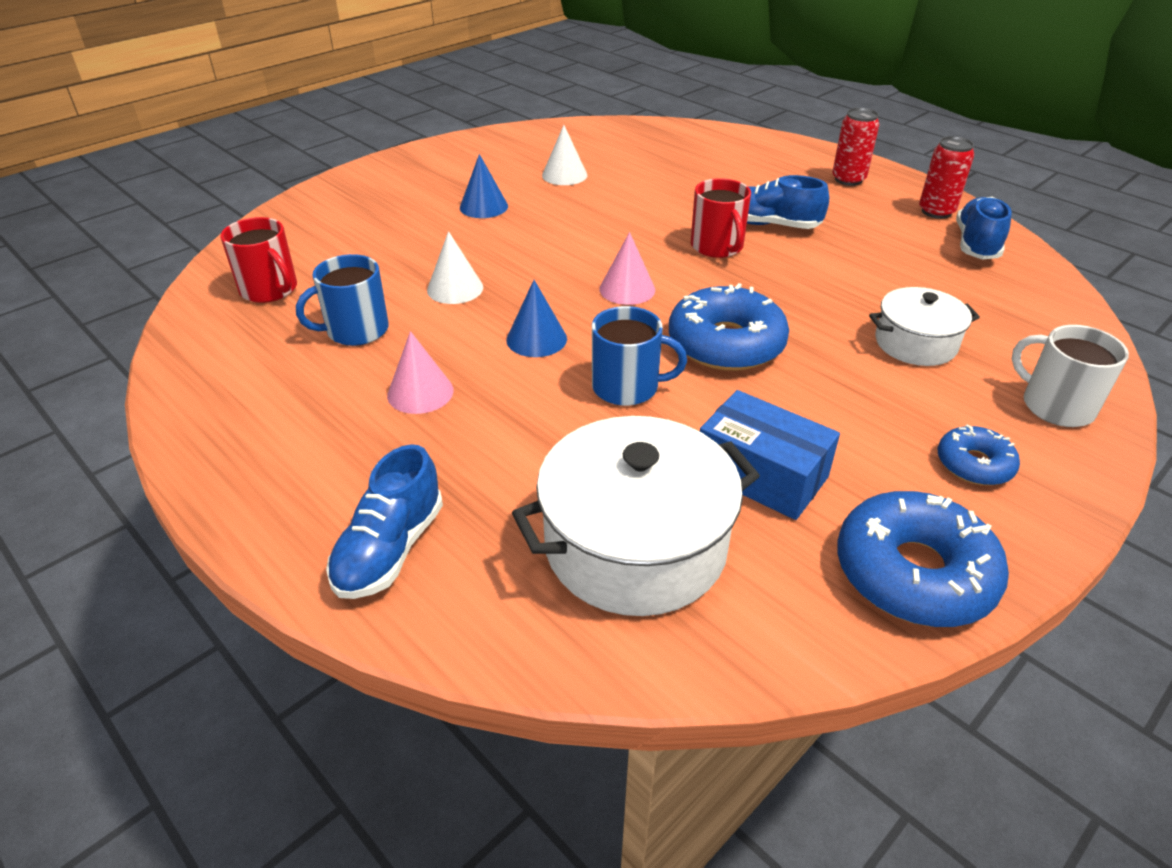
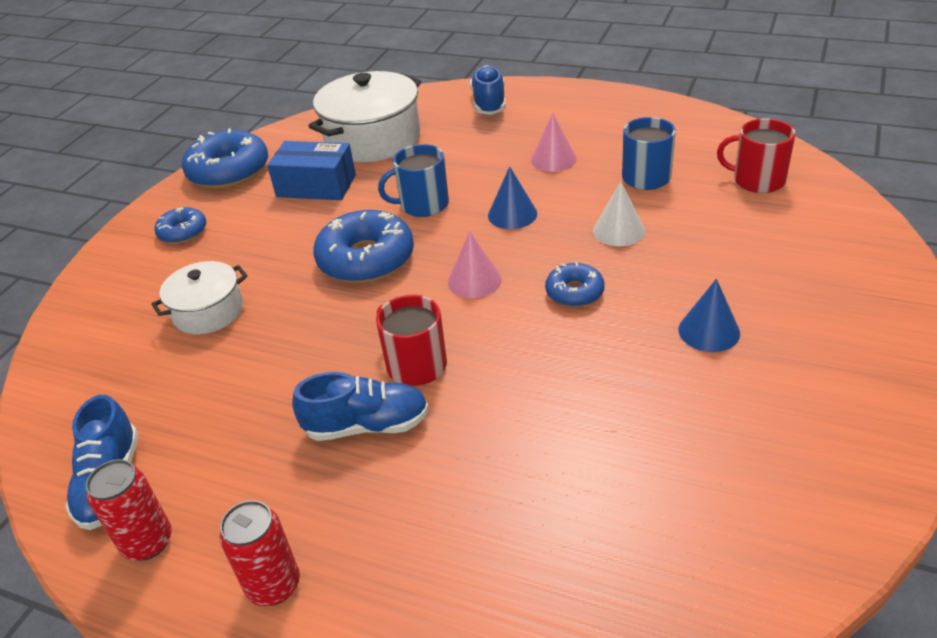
camera: 160 degrees right, 0 degrees up
white cone [542,125,587,185] -> none
white mug [1012,325,1129,427] -> none
none -> blue donut [545,262,605,307]

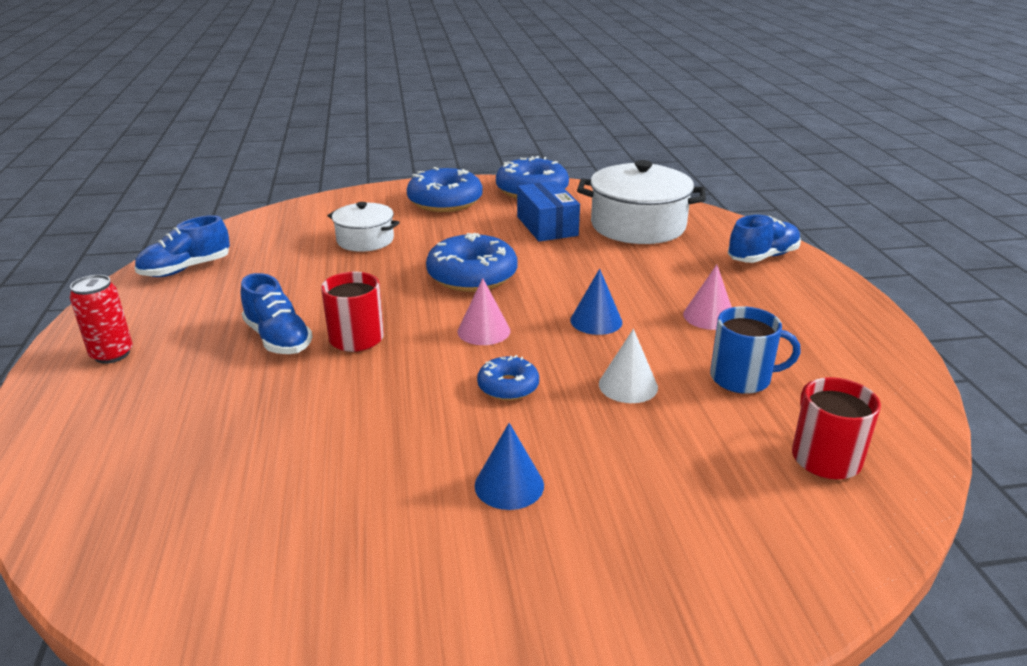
camera: 55 degrees right, 10 degrees down
red can [86,459,172,561] -> none
blue donut [154,207,206,244] -> blue donut [407,167,482,212], size x1.83
blue mug [378,144,449,217] -> none

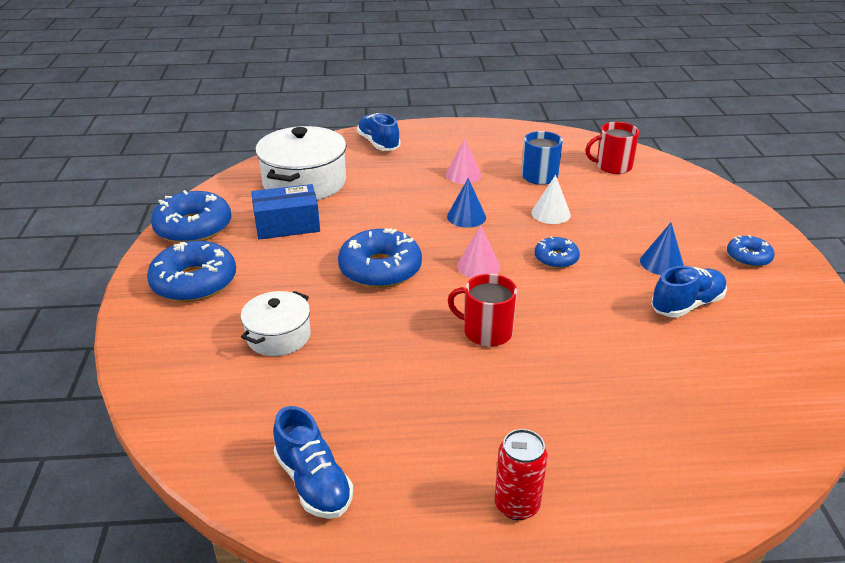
camera: 85 degrees left, 5 degrees up
blue shoe [241,273,313,354] -> blue shoe moved to [651,266,727,318]
none -> blue donut [727,235,774,267]

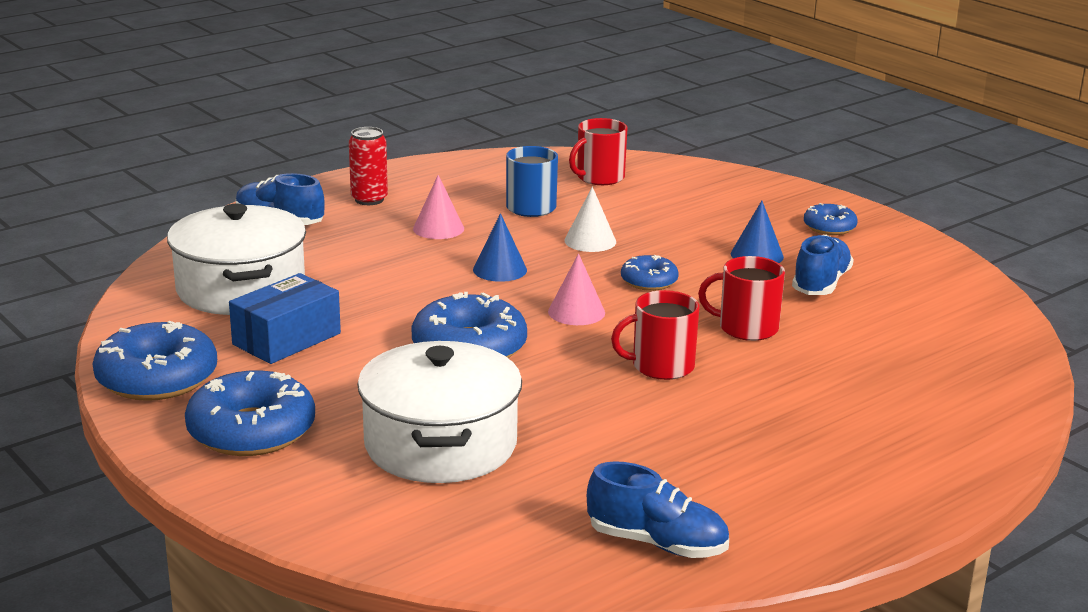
camera: 35 degrees left, 10 degrees down
white pot [241,291,311,356] -> white pot [357,341,522,483], size x1.73
red can [494,429,548,520] -> red can moved to [349,127,388,205]
none -> red mug [698,256,785,341]

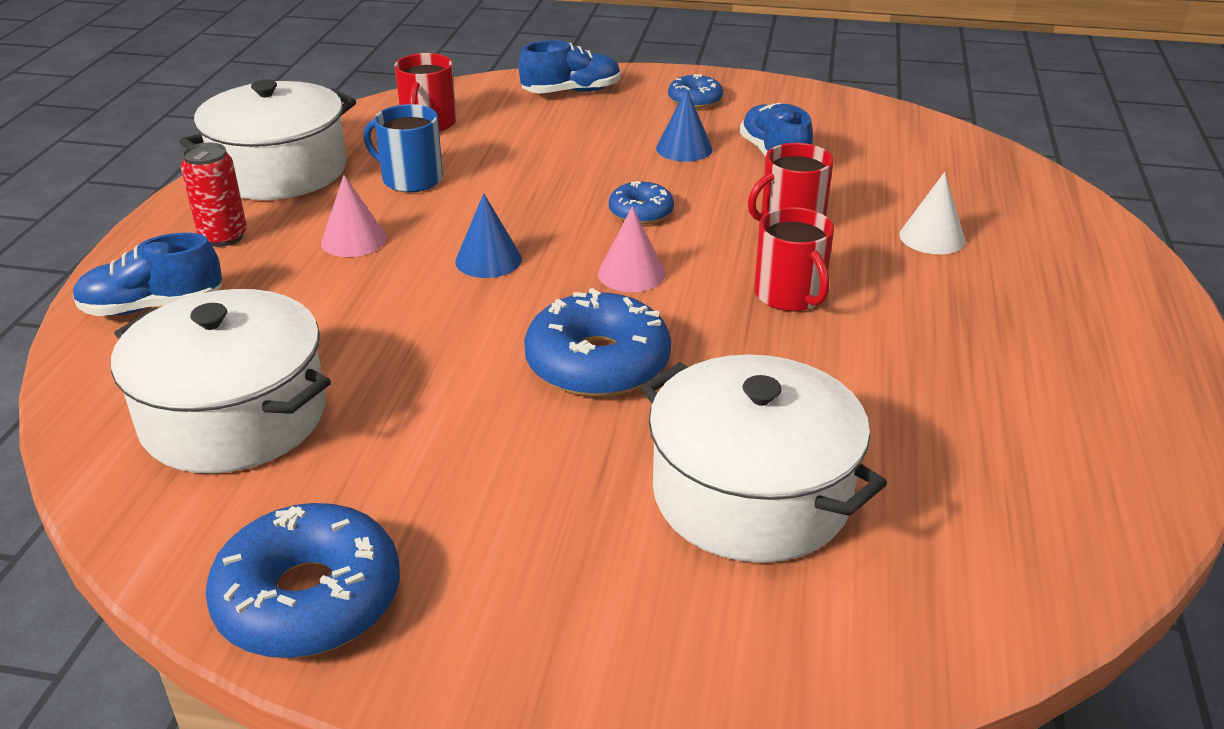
camera: 40 degrees left, 10 degrees up
blue donut [185,370,315,456] -> none
blue box [229,273,341,364] -> none
white cone [564,187,616,252] -> white cone moved to [899,172,965,254]
blue shoe [587,461,729,558] -> blue shoe moved to [519,40,621,94]
red mug [611,290,700,380] -> red mug turned 60 degrees counterclockwise [754,207,834,311]
none -> white pot [180,79,356,200]

